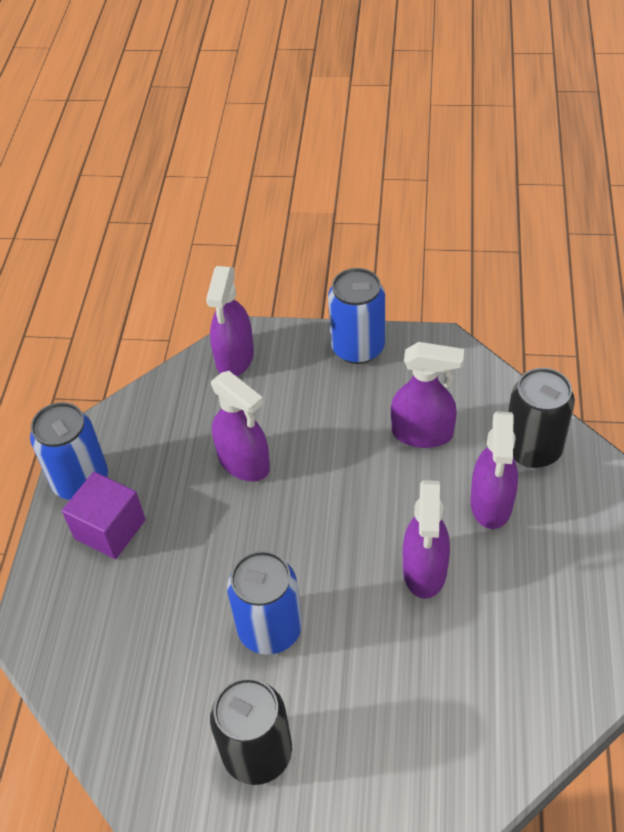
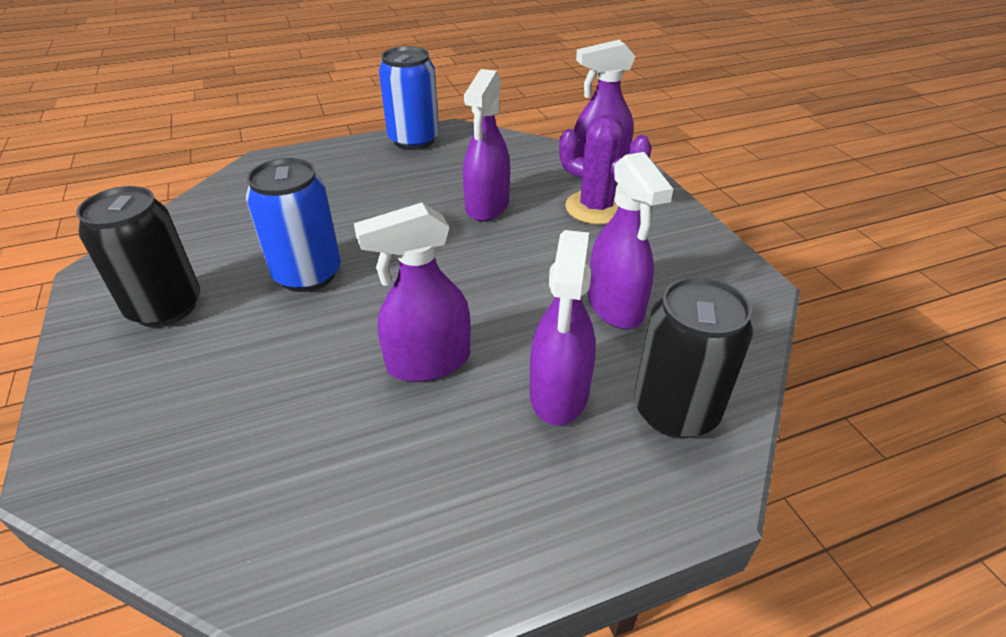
camera: 60 degrees right, 10 degrees down
purple cube [62,472,146,559] -> none
blue can [328,268,385,364] -> none
purple spray bottle [470,411,518,529] -> purple spray bottle turned 60 degrees counterclockwise [530,230,596,425]
none -> purple cactus [559,115,652,225]

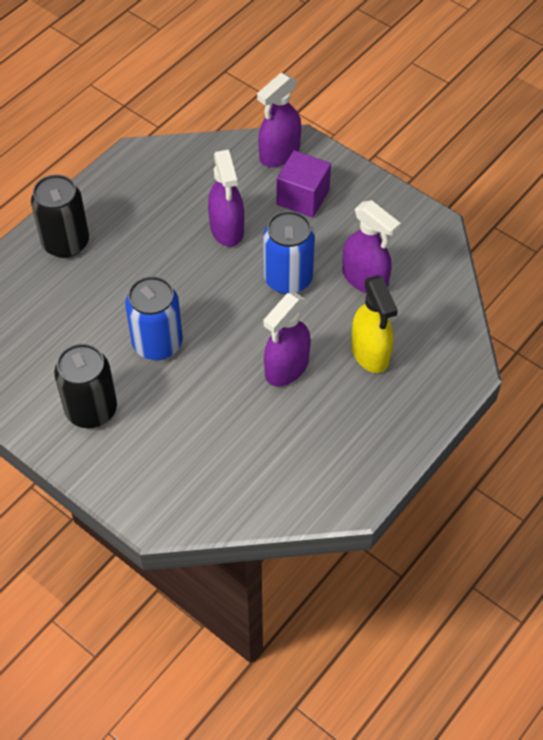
camera: 30 degrees left, 15 degrees up
blue can [379,46,439,150] -> blue can moved to [263,211,315,294]
purple spray bottle [530,230,596,425] -> yellow spray bottle [351,275,398,373]
purple cactus [559,115,652,225] -> purple cube [277,150,331,218]
black can [634,277,753,439] -> black can moved to [31,175,89,258]

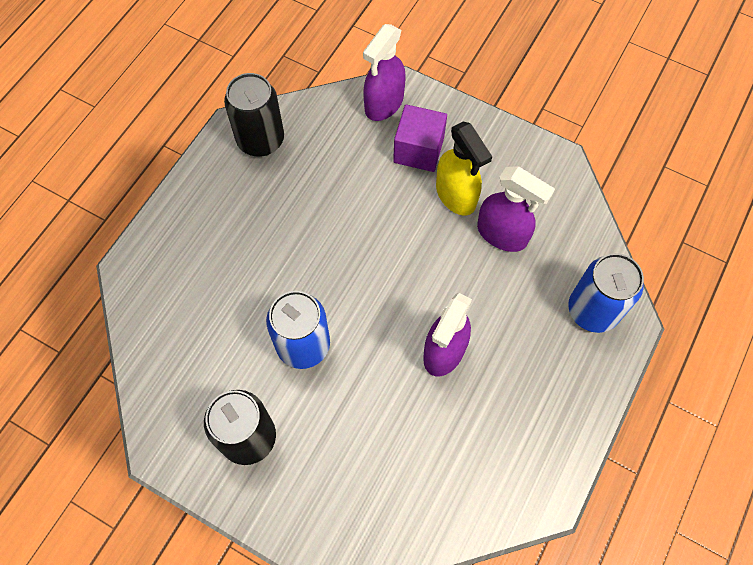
camera: 10 degrees left, 10 degrees up
black can [31,175,89,258] -> black can moved to [224,73,284,157]
purple spray bottle [208,150,244,247] -> none
blue can [263,211,315,294] -> blue can moved to [568,253,644,333]
yellow spray bottle [351,275,398,373] -> yellow spray bottle moved to [436,121,492,215]

